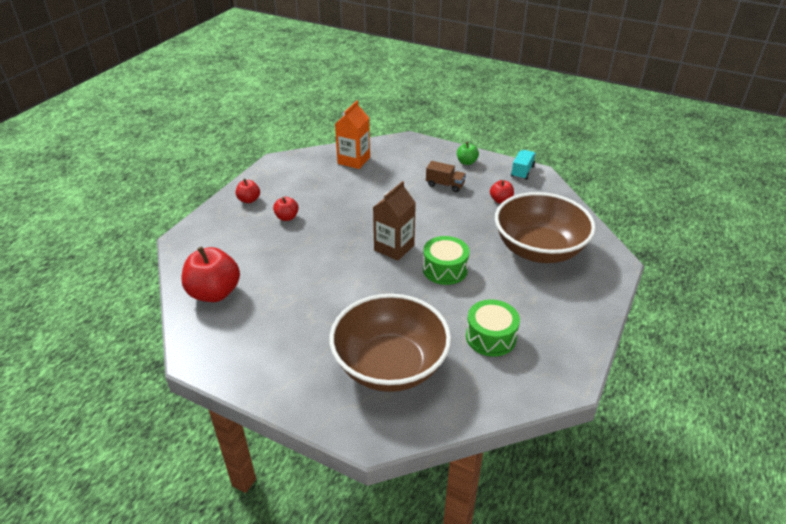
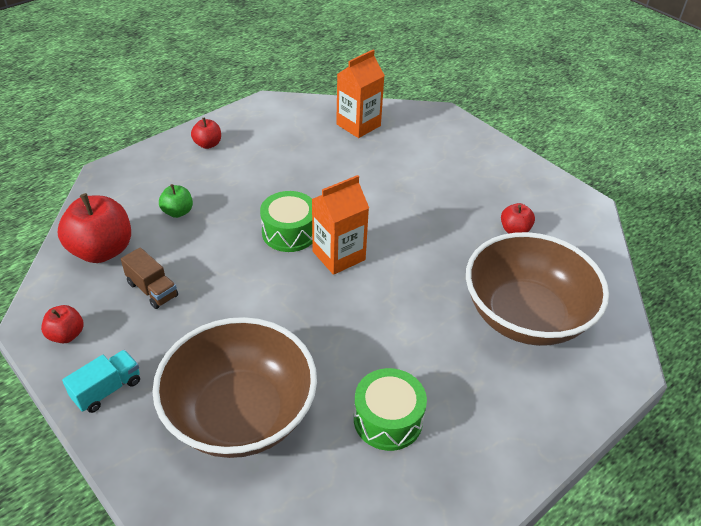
camera: 20 degrees right, 5 degrees up
red apple [273,197,299,221] -> red apple moved to [41,305,83,343]
brown carton [373,181,416,261] -> orange carton [312,175,369,275]
green drum [423,236,470,285] -> green drum moved to [260,191,312,252]
brown truck [426,161,466,192] -> brown truck moved to [121,247,178,309]
green apple [457,142,479,165] -> green apple moved to [159,184,193,218]
turquoise truck [511,150,536,180] -> turquoise truck moved to [62,350,140,413]

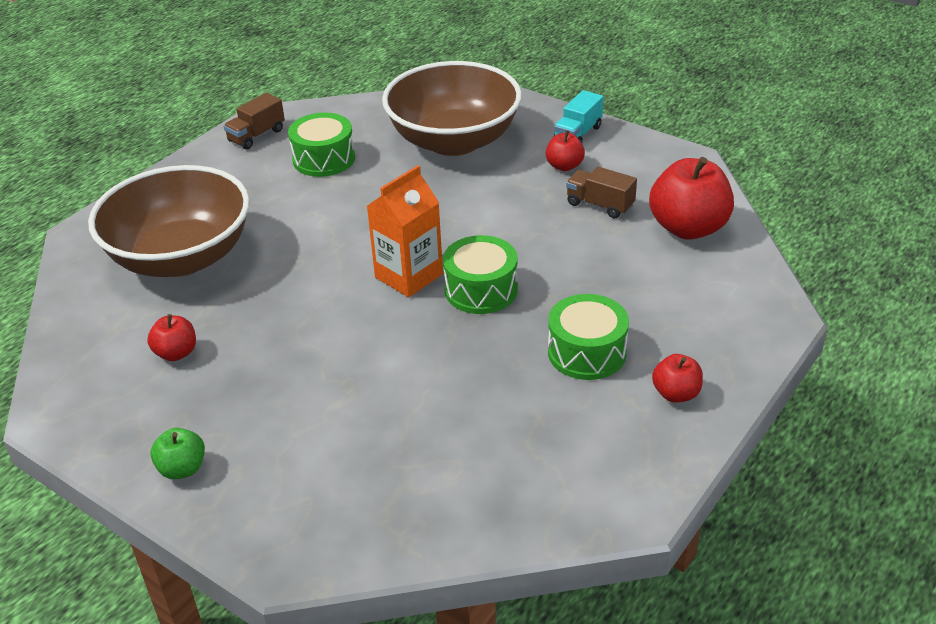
camera: 170 degrees right, 5 degrees down
red apple [41,305,83,343] -> red apple moved to [546,130,585,171]
green apple [159,184,193,218] -> green apple moved to [150,428,205,479]
orange carton [336,49,385,138] -> none
none -> brown truck [223,93,285,149]
none -> green drum [548,294,629,380]

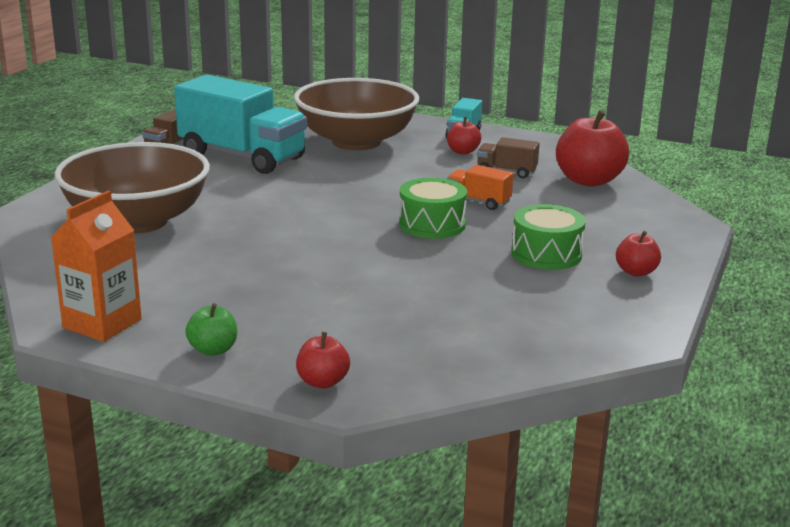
camera: 15 degrees left, 15 degrees down
red apple [147,314,196,361] -> red apple moved to [296,332,350,389]
green drum [288,113,355,177] -> turquoise truck [174,75,307,174]
orange carton [367,165,443,297] -> orange carton moved to [51,190,142,342]
none -> orange truck [447,165,513,210]

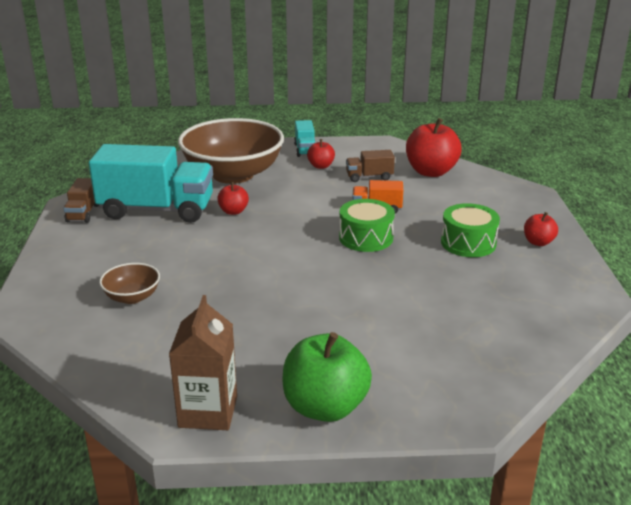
camera: 25 degrees left, 5 degrees up
orange carton [51,190,142,342] -> brown carton [169,295,237,430]
brown bowl [54,142,210,234] -> brown bowl [99,263,160,304], size x0.44
green apple [185,303,237,356] -> green apple [283,332,372,422], size x1.95
red apple [296,332,350,389] -> red apple moved to [217,182,249,215]

